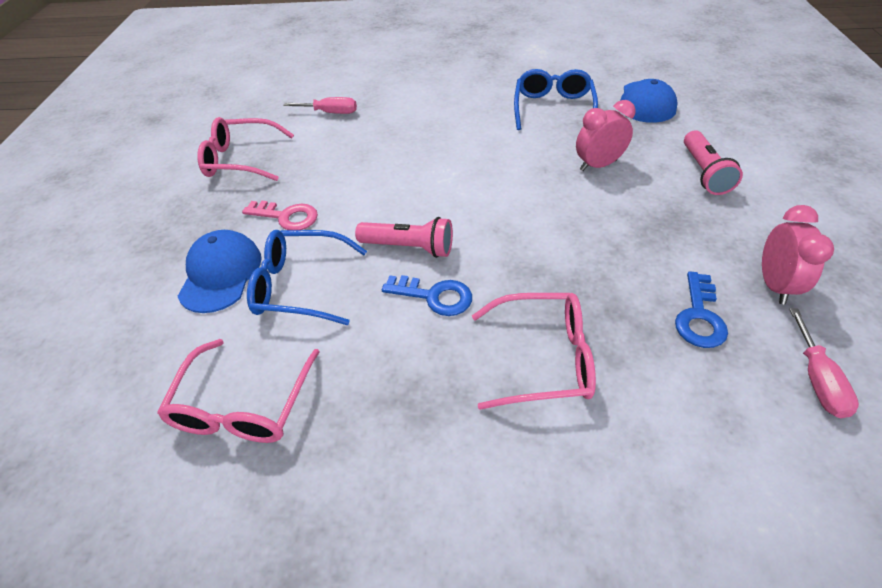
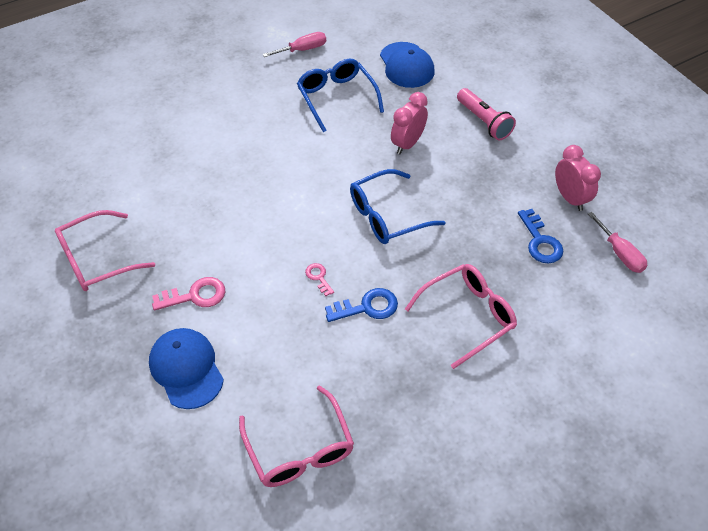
camera: 35 degrees left, 5 degrees up
blue glasses [247,230,367,325] -> blue glasses moved to [350,169,446,244]
pink screwdriver [283,97,357,114] -> pink screwdriver moved to [263,32,326,57]
pink flashlight [355,217,453,258] -> pink key [305,263,334,296]

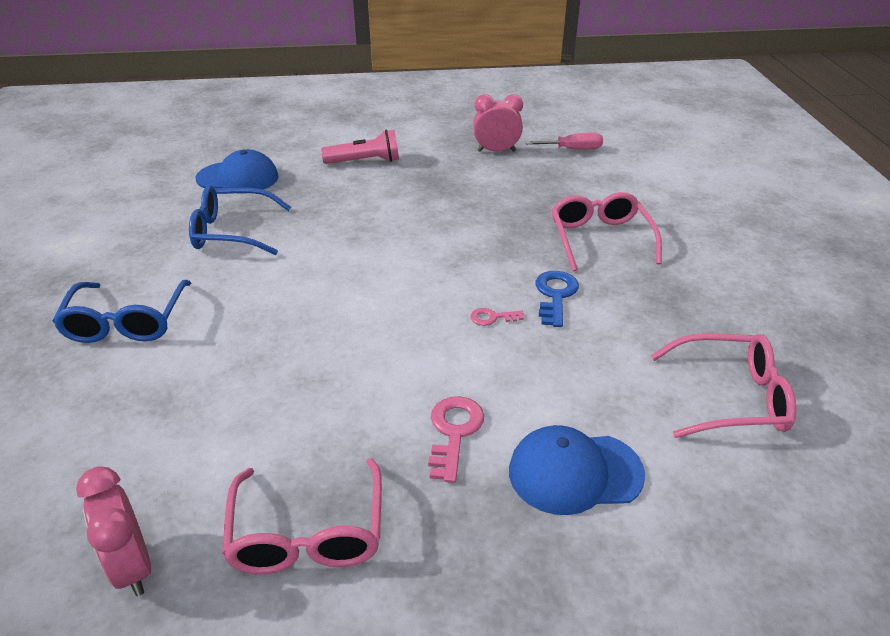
camera: 65 degrees left, 15 degrees down
pink screwdriver [263,32,326,57] -> none
blue glasses [350,169,446,244] -> blue glasses moved to [52,280,191,343]
pink clock [391,92,428,154] -> pink clock moved to [76,466,151,596]
blue key [518,209,563,264] -> none

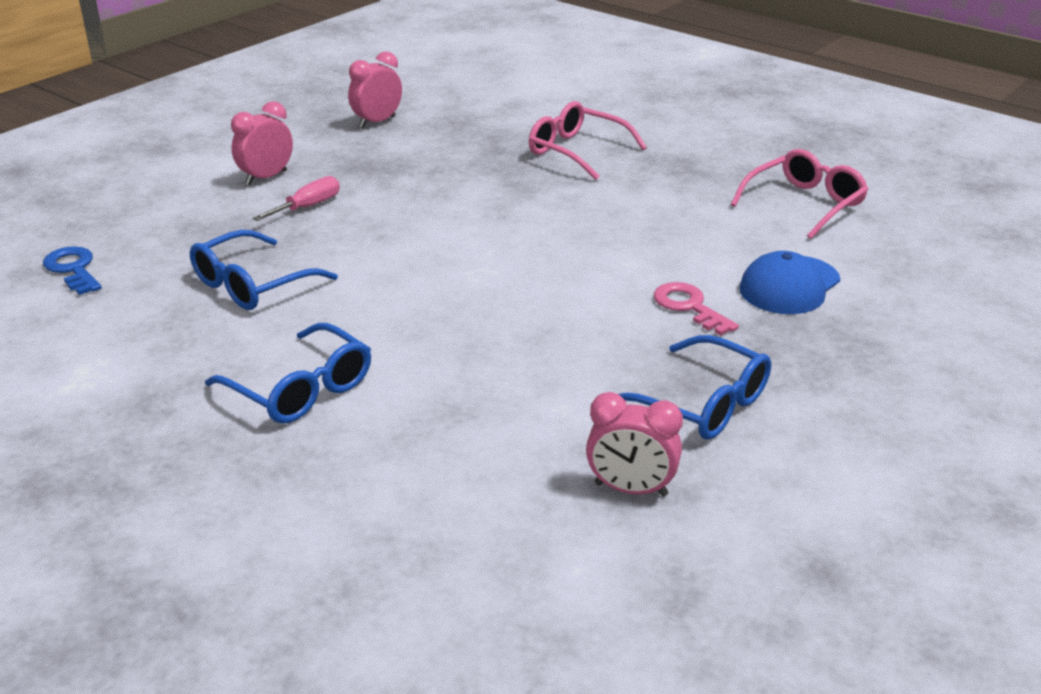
camera: 45 degrees left, 5 degrees down
blue cap [196,149,279,190] -> none
pink glasses [222,458,382,574] -> blue glasses [619,335,771,440]
pink flashlight [321,130,399,164] -> pink clock [231,101,293,185]
pink key [471,308,524,326] -> none
pink screwdriver [526,133,603,150] -> pink screwdriver moved to [253,176,340,221]
blue key [535,271,579,327] -> blue key moved to [43,246,102,295]

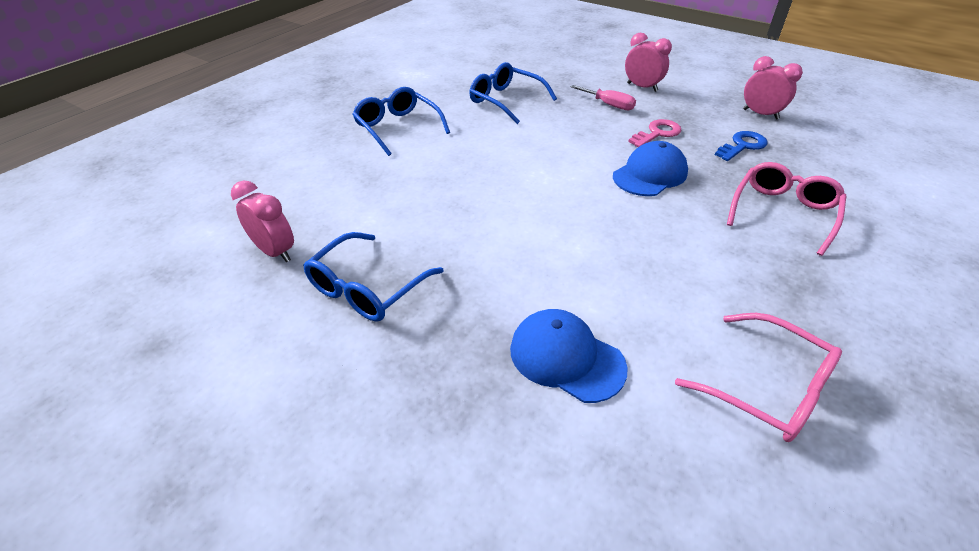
camera: 85 degrees right, 10 degrees up
blue key [43,246,102,295] -> blue key moved to [715,131,768,161]
blue glasses [205,323,371,424] -> blue glasses turned 105 degrees clockwise [352,87,450,156]
pink clock [586,392,683,496] -> pink clock turned 120 degrees clockwise [231,180,294,262]
pink key [654,282,739,336] -> pink key moved to [628,119,681,147]
none -> blue cap [613,141,688,196]

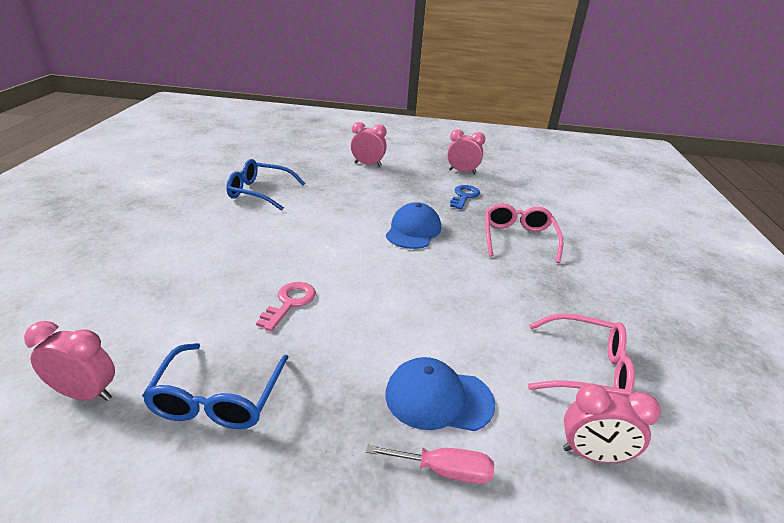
camera: 30 degrees left, 10 degrees down
blue glasses [352,87,450,156] -> none
pink screwdriver [571,85,636,110] -> pink screwdriver moved to [366,445,494,484]
pink key [628,119,681,147] -> pink key moved to [256,282,316,331]
none -> pink clock [563,384,661,463]

